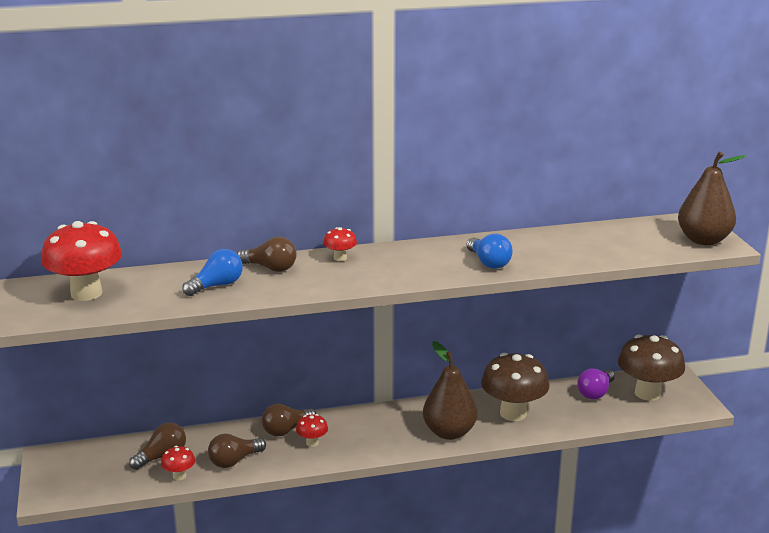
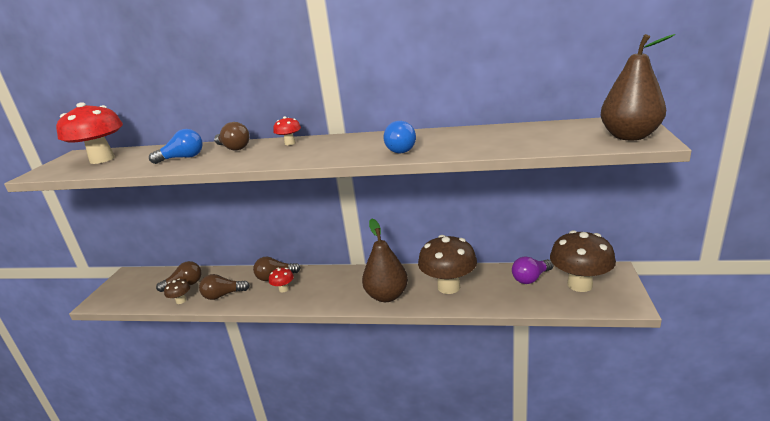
camera: 25 degrees right, 0 degrees up
red mushroom [161,446,195,480] -> brown mushroom [164,279,190,304]

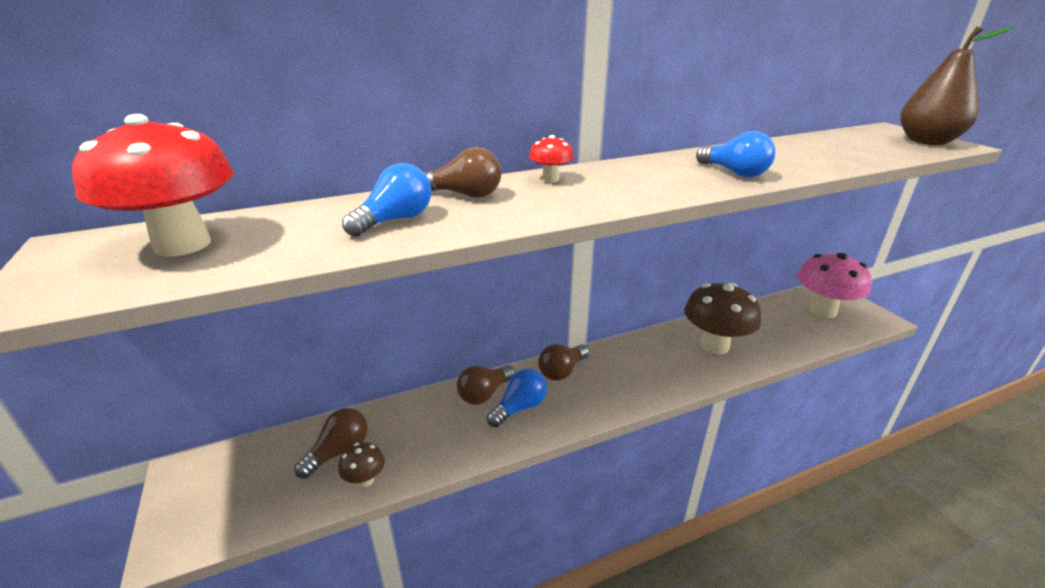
camera: 35 degrees left, 5 degrees up
brown light bulb [199,274,250,300] -> brown light bulb moved to [538,344,589,381]
red mushroom [269,268,294,293] -> blue light bulb [487,369,547,427]
brown pear [362,219,408,302] -> none
purple light bulb [512,256,553,284] -> none
brown mushroom [550,230,616,292] -> pink mushroom [797,253,872,318]

